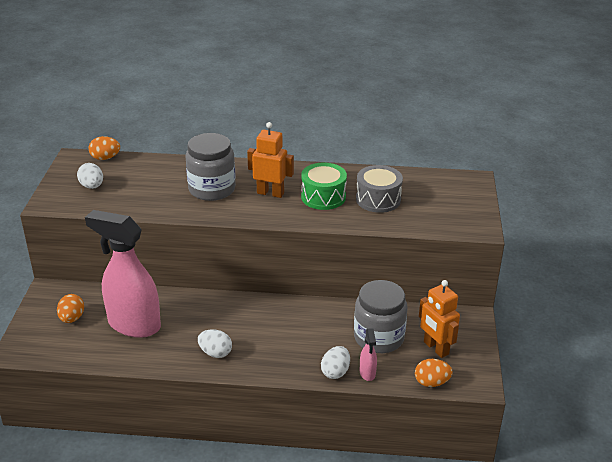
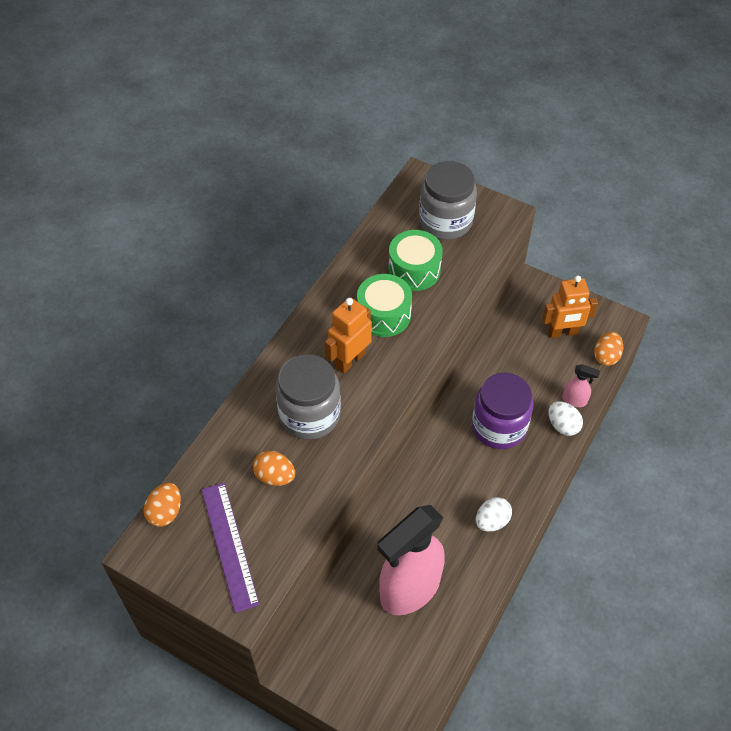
camera: 65 degrees left, 20 degrees up
orange egg [57,294,84,323] -> orange egg moved to [253,451,295,486]
white egg [77,163,103,189] -> purple ruler [201,483,260,613]
grey jar [354,280,408,353] -> grey jar moved to [419,161,477,240]
grey drum [356,165,403,213] -> green drum [388,230,443,291]
none -> purple jar [472,373,533,449]

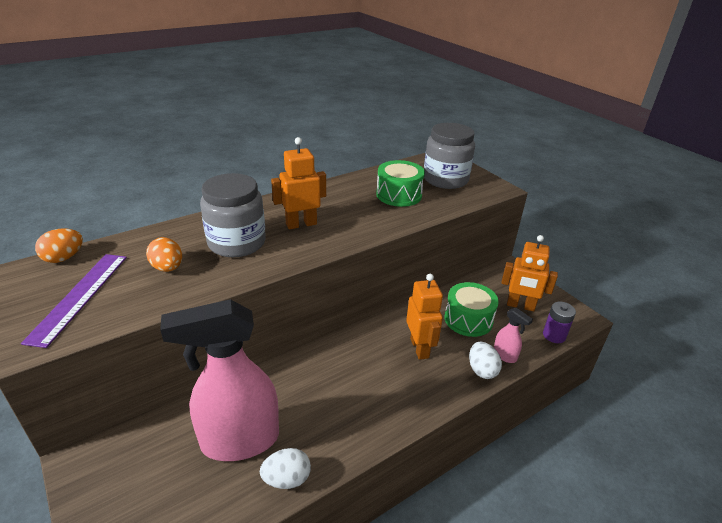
camera: 25 degrees right, 20 degrees down
green drum [357,274,412,337] -> green drum moved to [445,282,499,337]
purple jar [472,373,533,449] -> orange robot [406,274,443,360]
white egg [476,497,512,532] -> white egg moved to [260,448,311,489]
orange egg [594,332,623,366] -> purple battery [543,302,576,343]

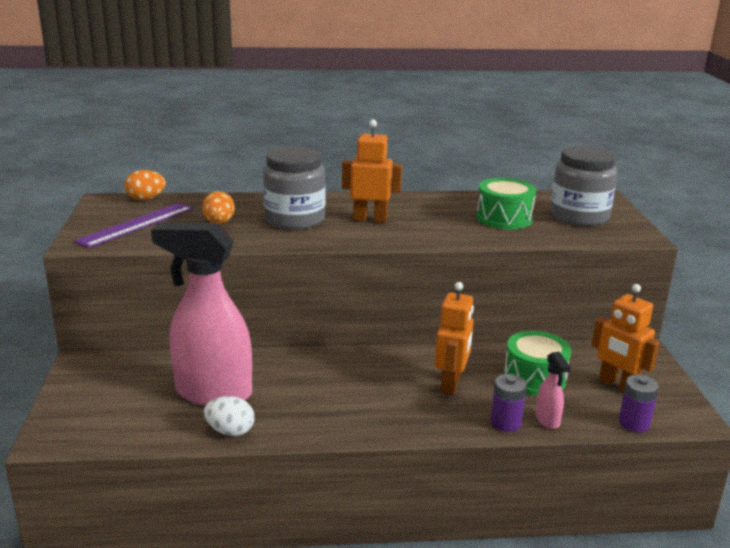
camera: 30 degrees right, 10 degrees down
white egg [469,342,502,379] -> purple battery [491,374,527,432]

